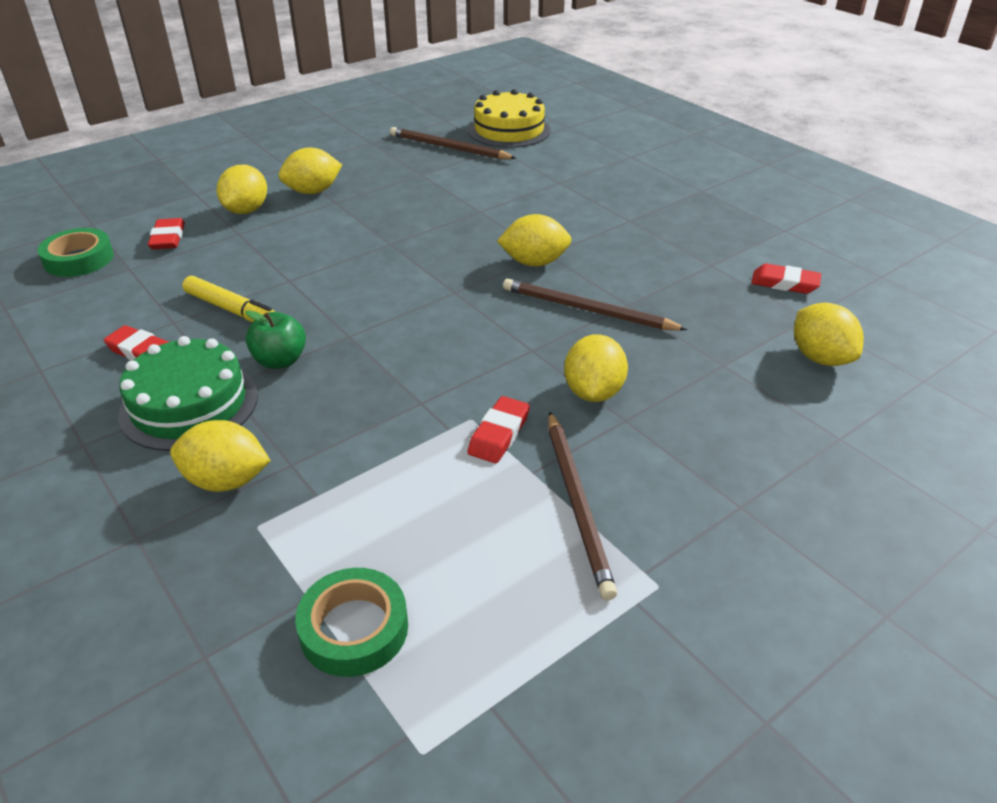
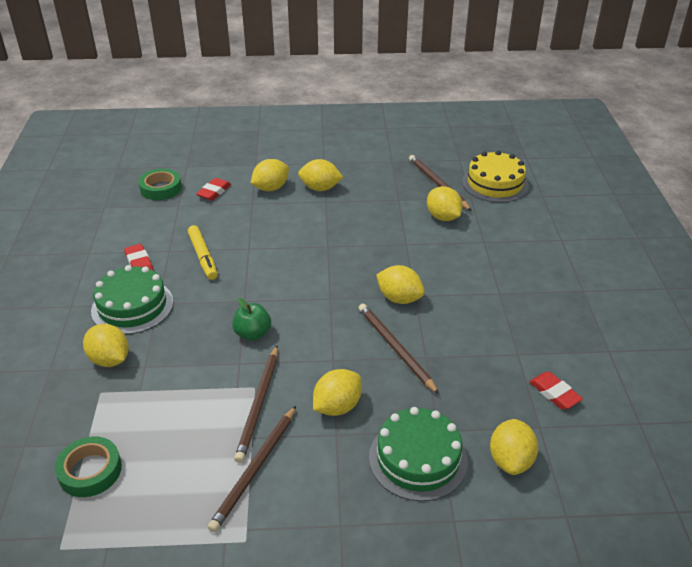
camera: 35 degrees right, 0 degrees up
green apple [245,310,306,369] -> green apple moved to [232,298,271,341]
red eraser [467,396,530,463] -> brown pencil [234,345,278,463]
none -> green cake [369,407,468,501]
none -> yellow lemon [427,186,463,221]

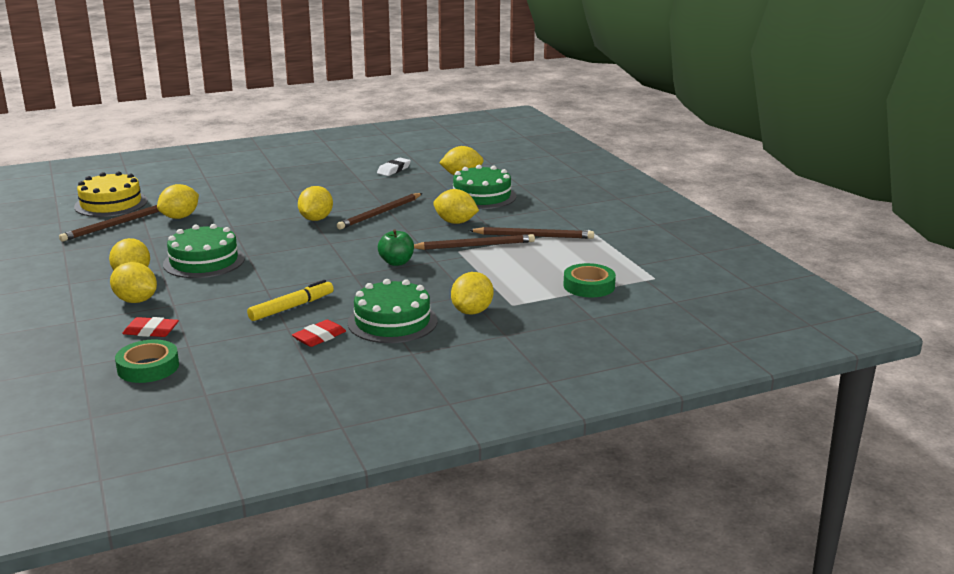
camera: 110 degrees left, 15 degrees down
red eraser [529,372,583,410] -> white eraser [377,158,411,176]
none -> green cake [163,224,245,278]

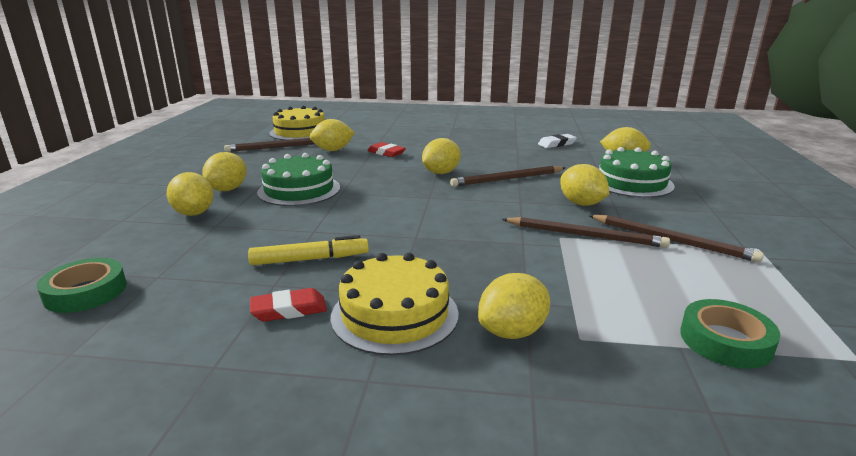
camera: 30 degrees right, 0 degrees up
red eraser [122,317,179,337] -> red eraser moved to [367,142,406,157]
green cake [348,279,438,343] -> yellow cake [331,253,459,355]
green apple [378,229,414,266] -> none

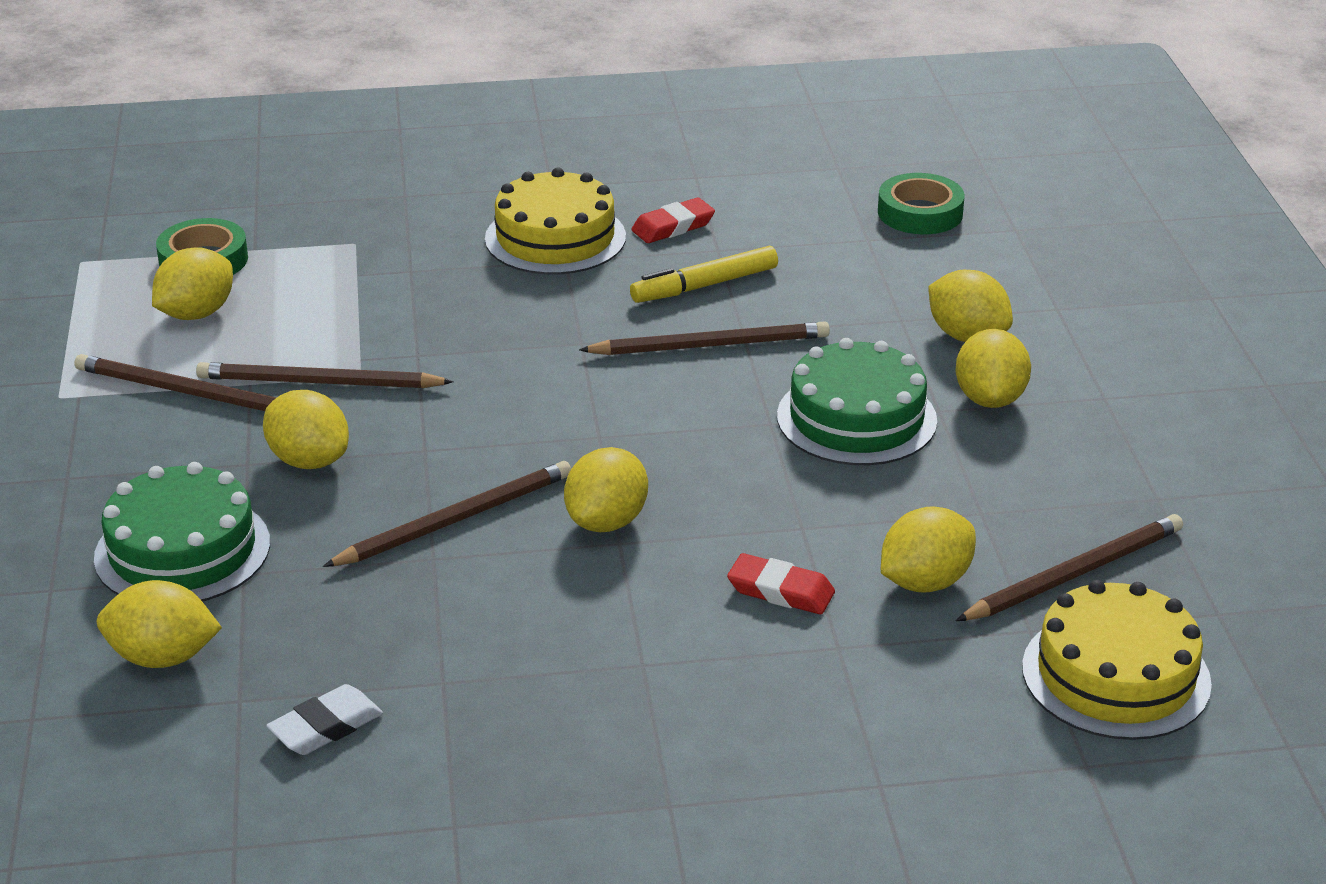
camera: 165 degrees right, 10 degrees up
yellow lemon [478,273,550,339] -> yellow lemon moved to [152,247,233,320]
none -> brown pencil [579,321,830,355]

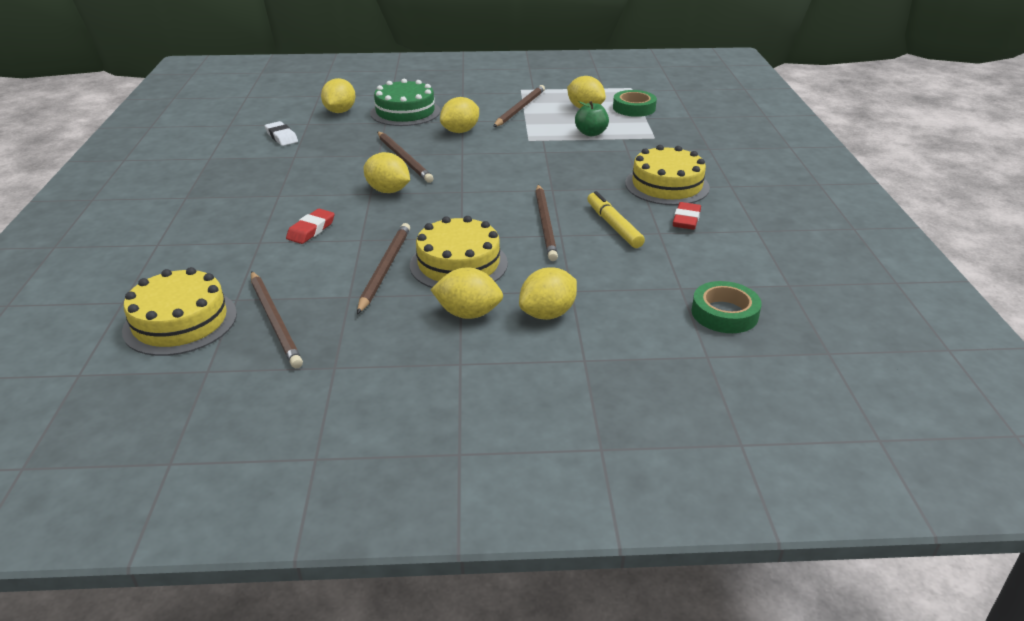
camera: 95 degrees right, 0 degrees up
brown pencil [196,362,454,388] -> brown pencil moved to [357,223,410,314]
red eraser [631,198,715,243] -> red eraser turned 45 degrees clockwise [673,202,701,230]
green cake [777,338,937,465] -> yellow cake [410,216,508,288]
yellow lemon [881,507,976,593] -> none
none -> green apple [575,101,609,136]

